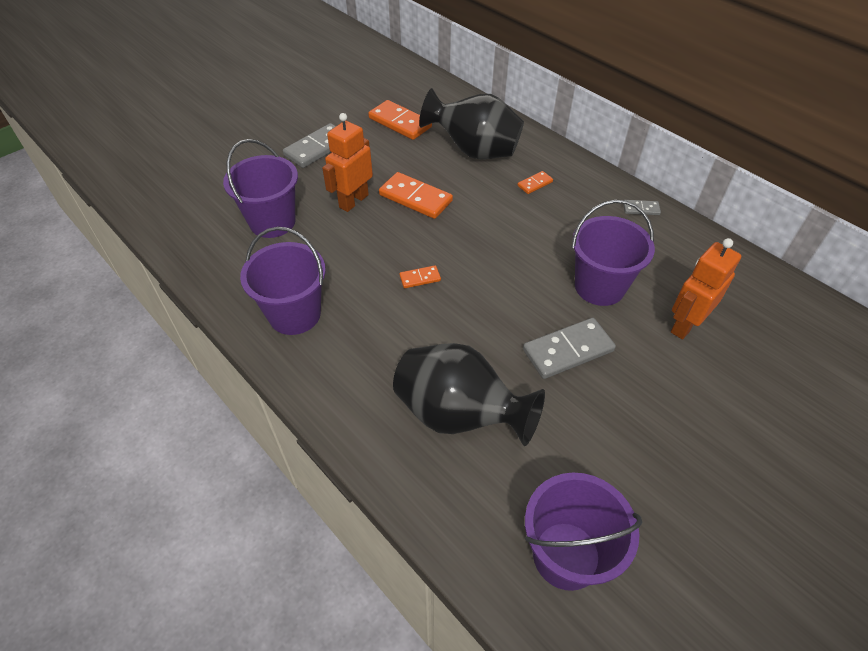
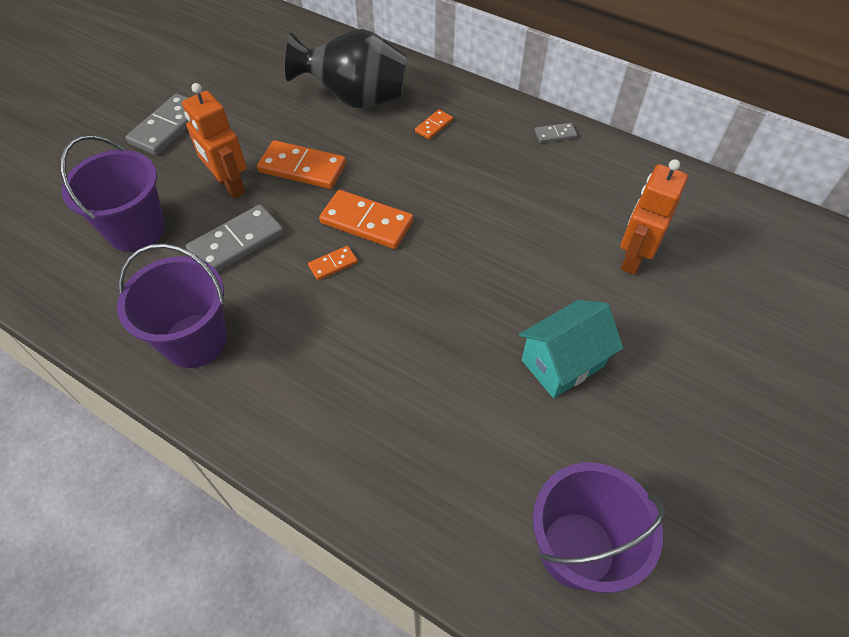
camera: 15 degrees left, 5 degrees up
orange robot [322,113,373,212] -> orange robot turned 60 degrees counterclockwise [182,83,246,199]
orange domino [368,100,432,140] -> orange domino moved to [319,190,413,249]
black vase [393,343,545,446] -> none
grey domino [523,318,616,379] -> grey domino moved to [186,204,284,272]
purple bucket [571,200,655,306] -> none
none -> turquoise house [519,300,623,398]

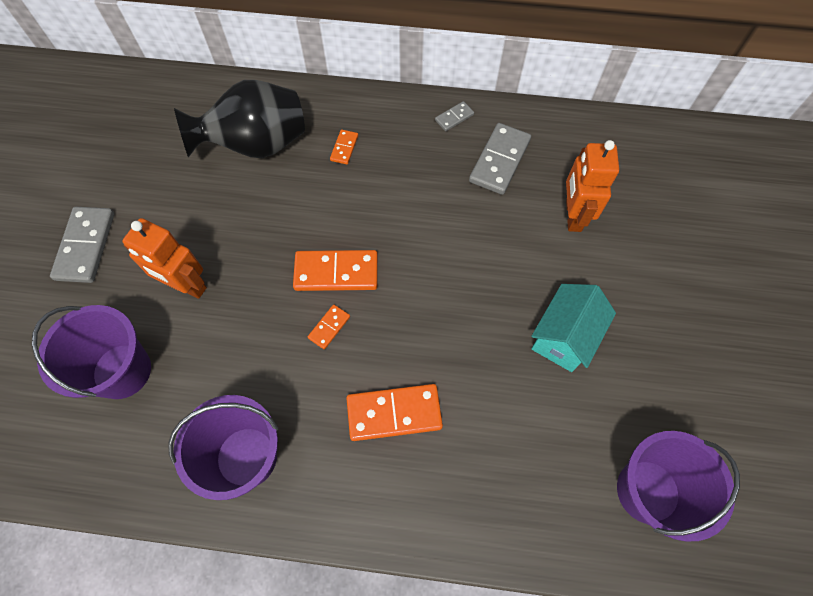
camera: 25 degrees left, 10 degrees up
grey domino [186,204,284,272] -> grey domino moved to [469,123,531,195]
orange domino [257,140,346,189] -> orange domino moved to [346,384,443,441]

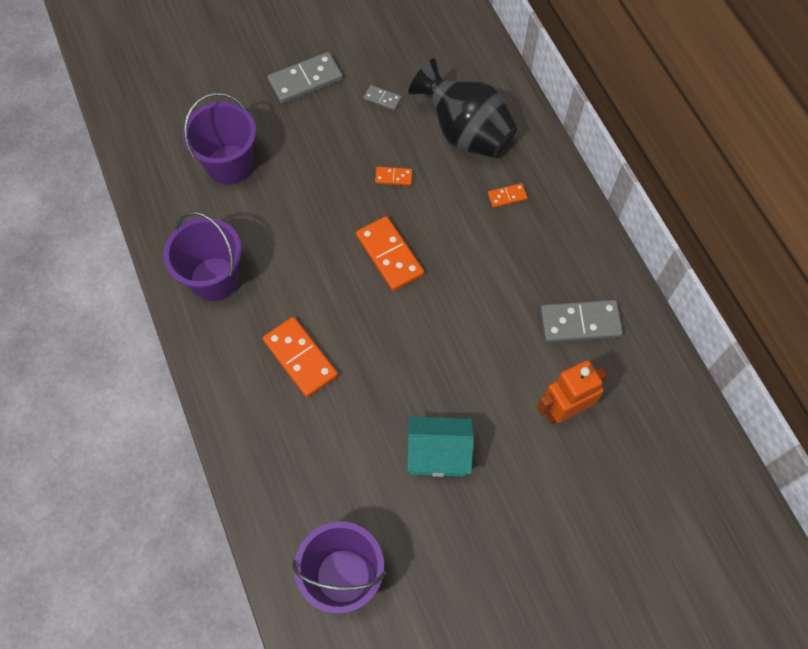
camera: 60 degrees right, 0 degrees up
orange robot [122,218,207,299] -> none
orange domino [308,305,350,349] -> orange domino moved to [375,167,413,186]
grey domino [435,101,474,131] -> grey domino moved to [363,85,402,111]

